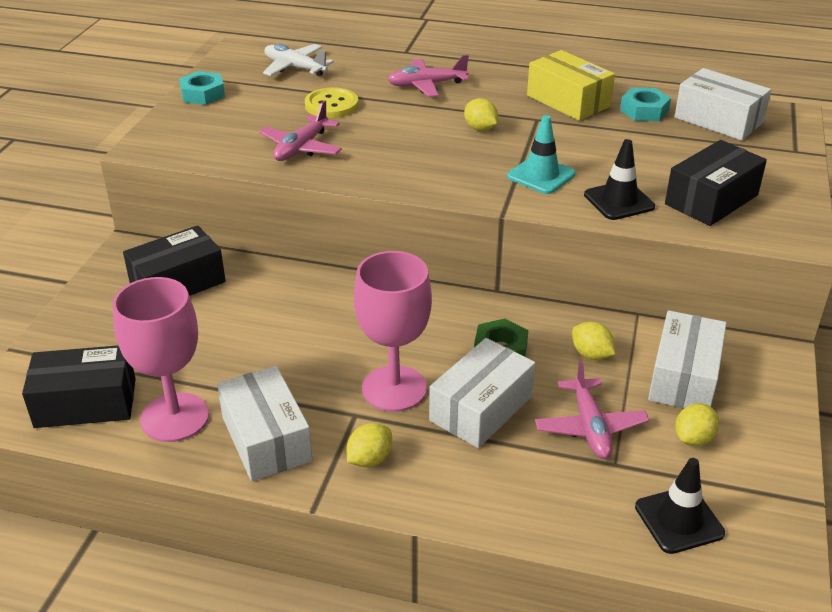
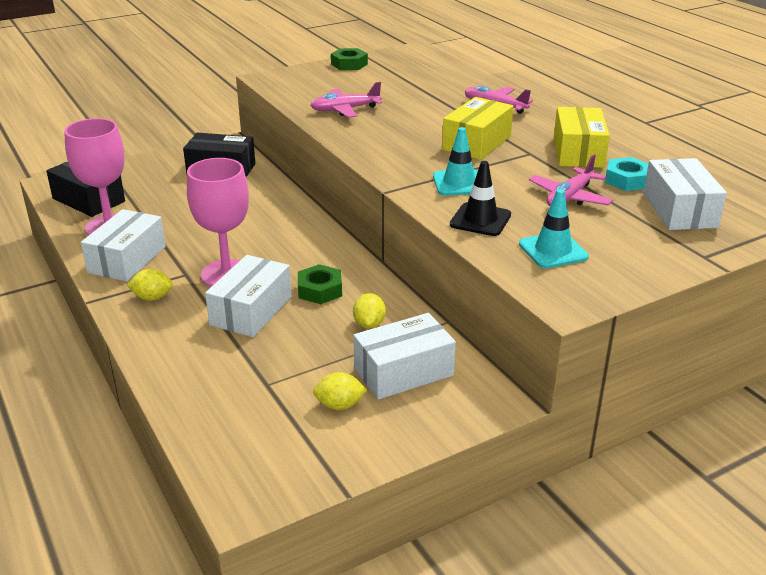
camera: 45 degrees right, 5 degrees down
turquoise nut [179,71,225,105] -> green nut [331,48,368,70]
white plane [263,44,334,76] -> none
yellow button [305,87,358,118] -> none
white box [429,338,535,448] -> white box turned 60 degrees counterclockwise [205,255,292,337]
yellow lemon [464,98,498,131] -> yellow box [442,97,513,160]
pink plane [535,360,649,459] -> pink plane moved to [529,154,613,206]
black traffic cone [635,458,725,554] -> none
black box [665,140,767,226] -> turquoise traffic cone [519,189,589,268]

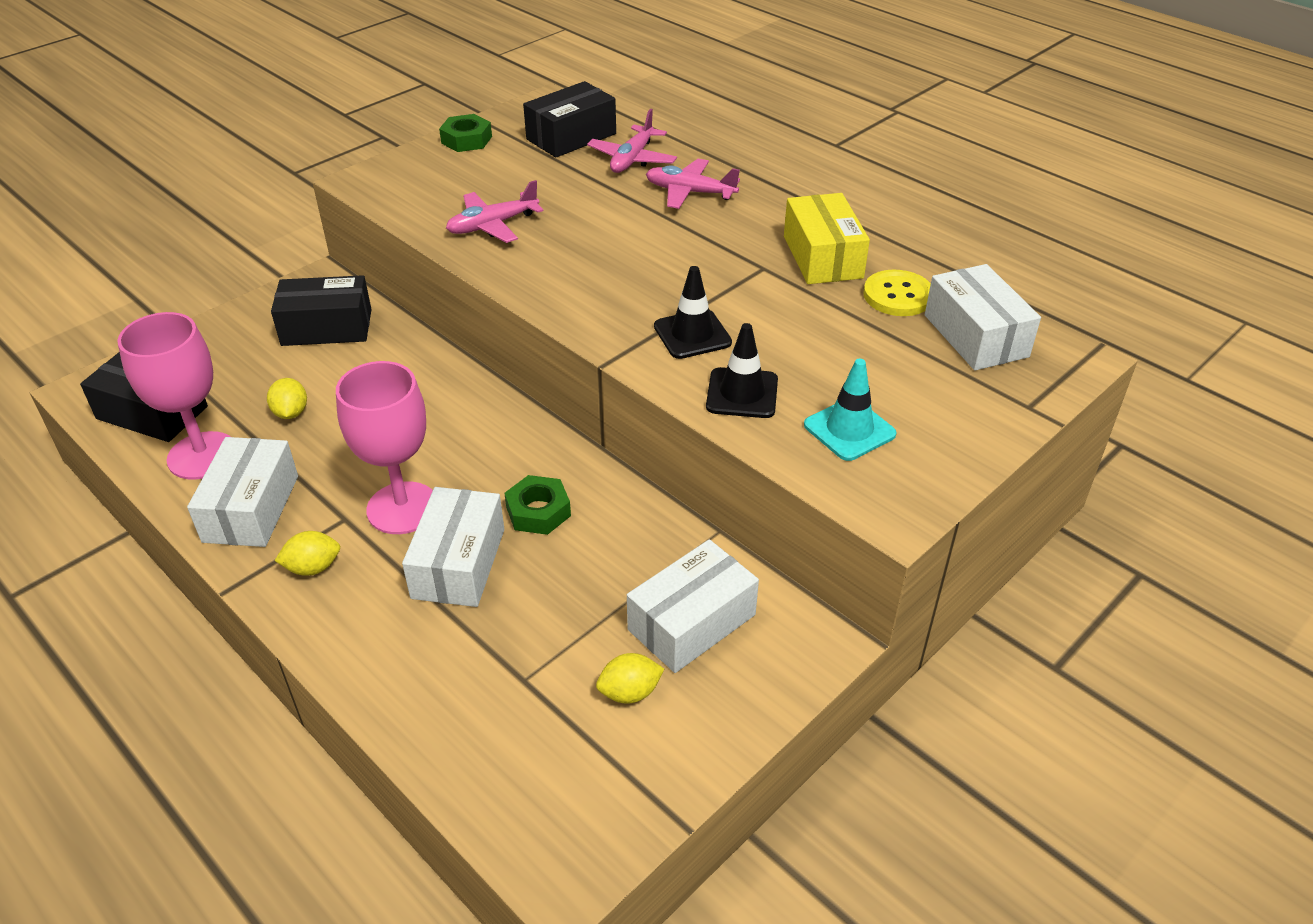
camera: 15 degrees left, 10 degrees up
yellow lemon [353,293,386,328] -> yellow lemon moved to [267,378,307,419]
turquoise traffic cone [433,127,478,195] -> black traffic cone [654,266,732,359]
yellow box [442,97,513,160] -> none
pink plane [529,154,613,206] -> pink plane moved to [587,109,677,173]
turquoise nut [605,157,649,191] -> yellow button [863,270,931,316]
none -> black box [523,81,616,157]

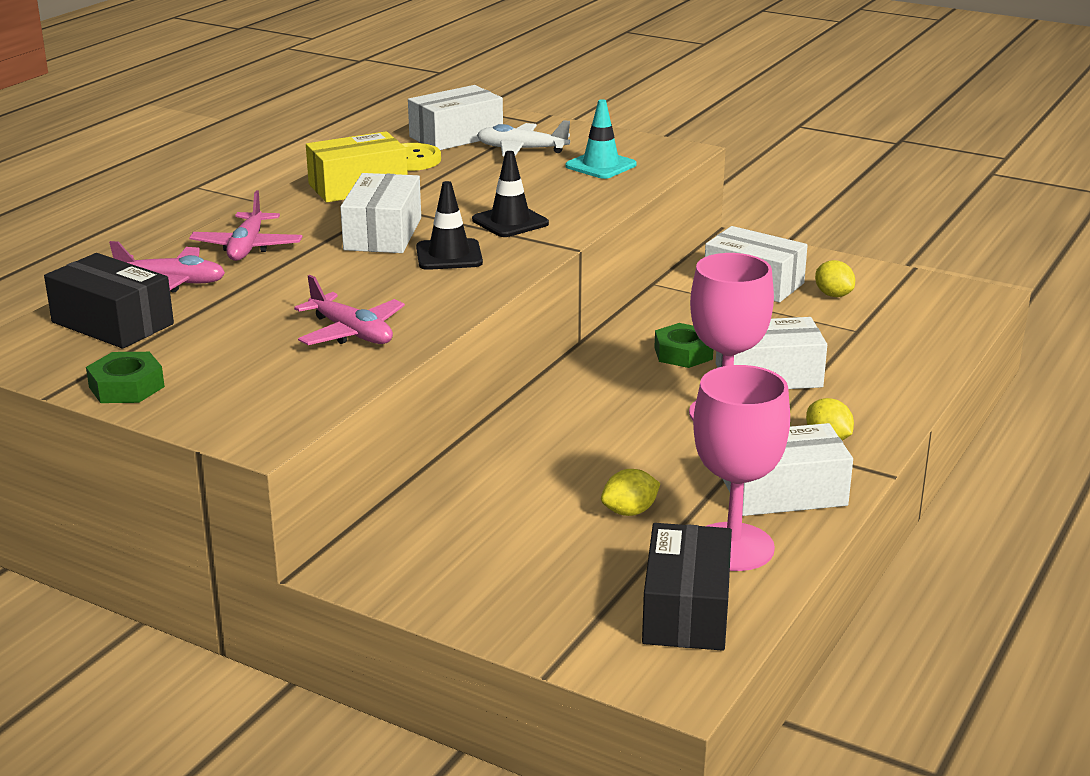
camera: 105 degrees left, 15 degrees down
black box [271,275,372,346] -> none
black traffic cone [706,323,778,418] -> black traffic cone moved to [416,181,483,270]
none -> white box [340,173,421,253]
none -> white plane [477,120,570,156]

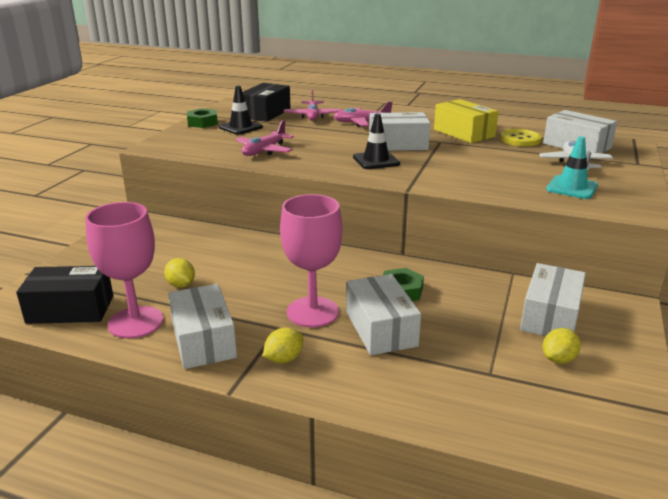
camera: 80 degrees right, 0 degrees up
black traffic cone [472,151,549,237] -> black traffic cone moved to [219,85,263,135]

